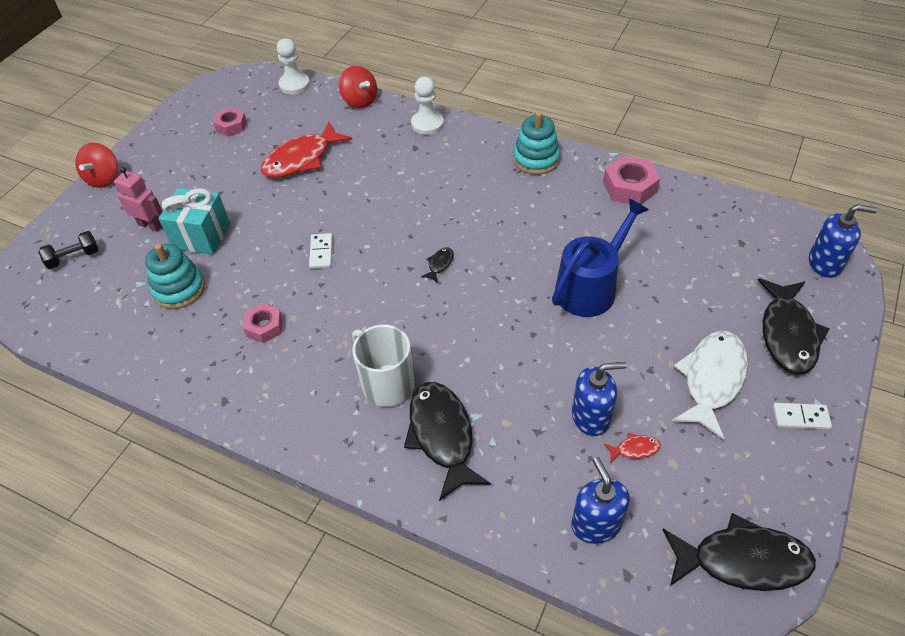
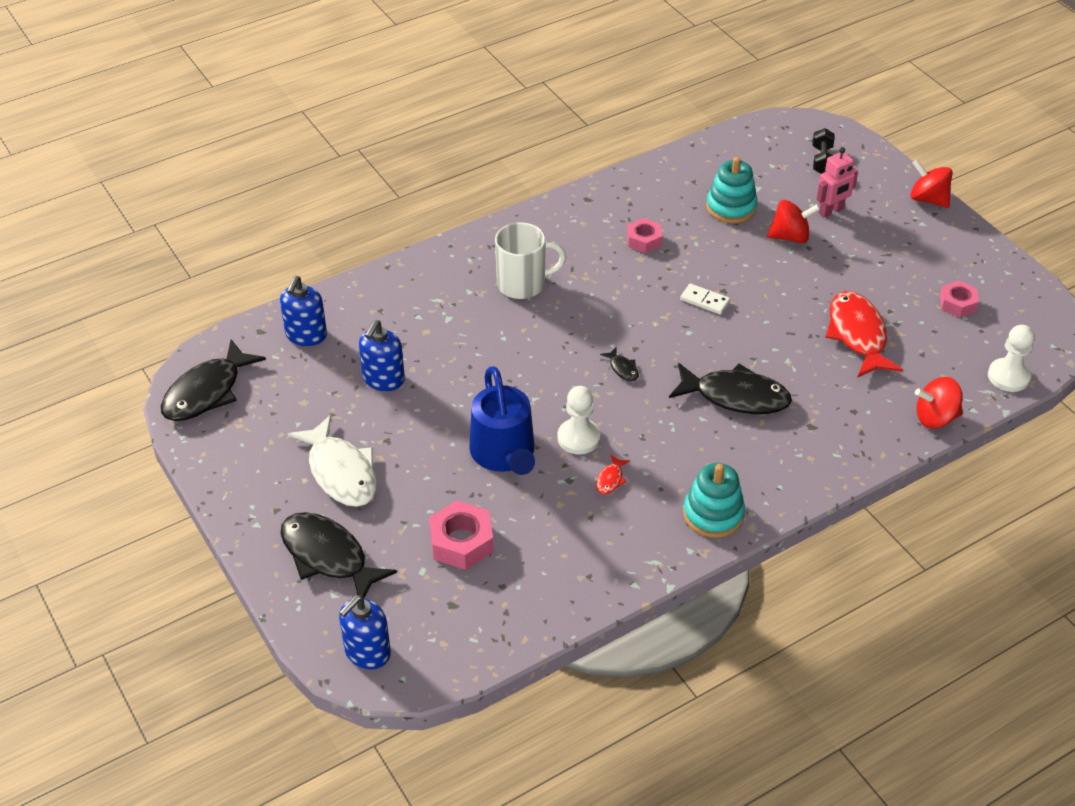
camera: 120 degrees right, 5 degrees down
turquoise gift [159,188,230,255] -> red spinning top [767,200,820,243]
black fish [404,382,491,501] -> black fish moved to [669,363,792,414]
white pawn [411,77,444,135] -> white pawn moved to [558,386,601,454]
blue soap dispenser [571,457,630,544] -> blue soap dispenser turned 90 degrees clockwise [280,276,327,346]
pink nut [603,155,660,204] -> pink nut moved to [429,500,494,570]
red fish [604,433,661,463] -> red fish moved to [596,455,630,495]
white domino [773,403,832,430] -> none

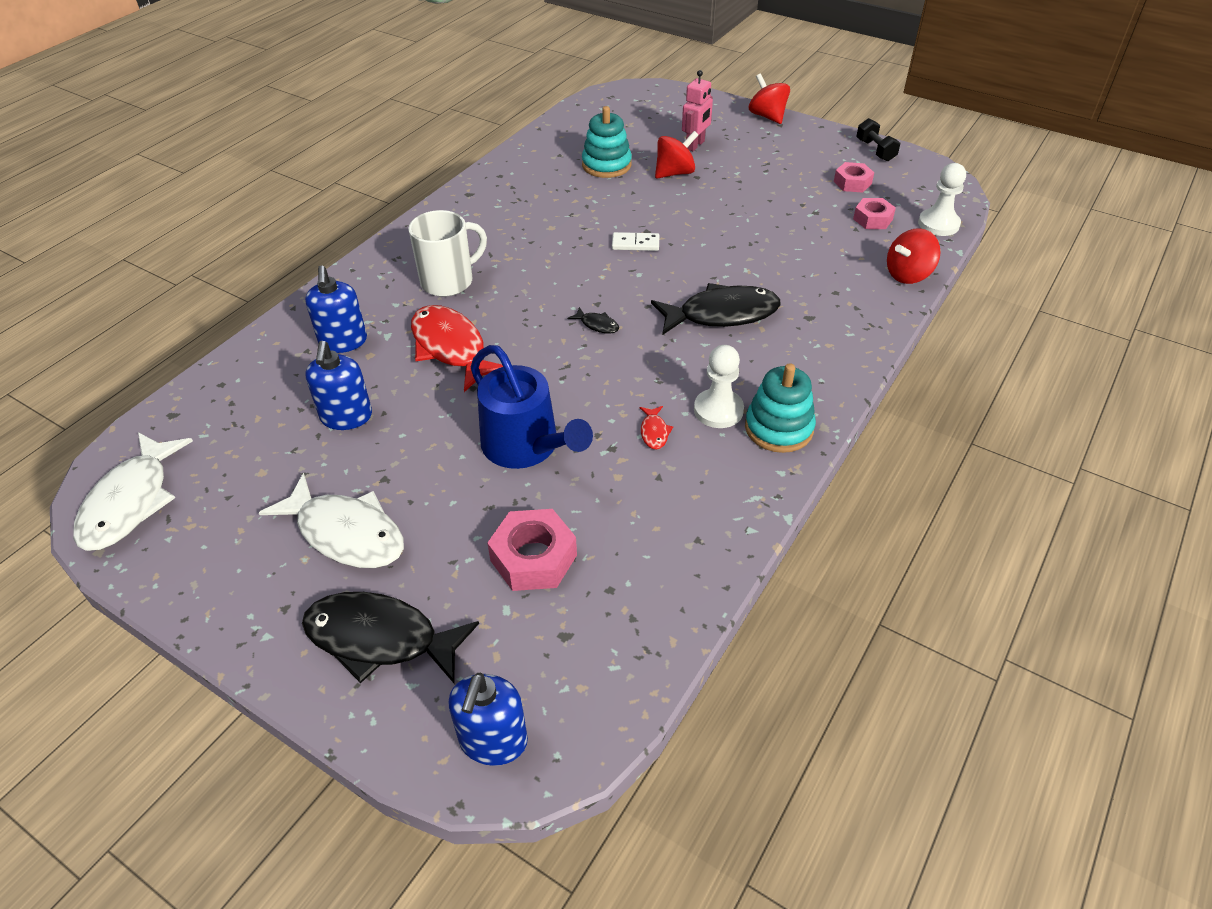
camera: 25 degrees left, 0 degrees up
black fish [161,339,266,421] -> white fish [73,432,193,551]
blue soap dispenser [280,276,327,346] -> blue soap dispenser moved to [305,266,367,353]
white pawn [558,386,601,454] -> white pawn moved to [694,345,744,428]
pink nut [627,218,662,253] -> pink nut moved to [853,198,896,229]
black dumbbell [812,128,835,174] -> black dumbbell moved to [856,118,900,162]
red fish [825,291,903,378] -> red fish moved to [411,305,503,392]
red spinning top [910,160,952,208] -> red spinning top turned 45 degrees clockwise [749,73,790,124]

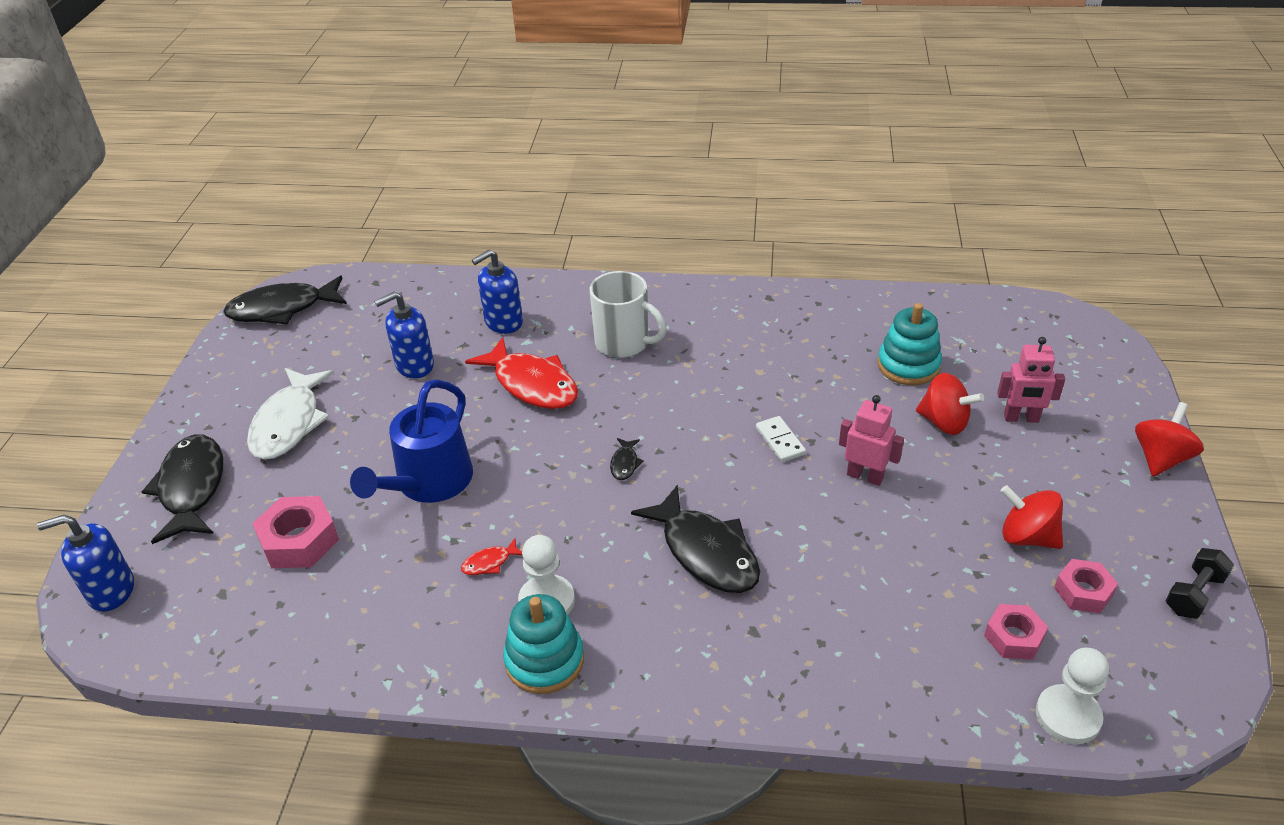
camera: 65 degrees right, 5 degrees down
white fish [73,432,193,551] -> black fish [223,275,347,325]
red fish [411,305,503,392] -> red fish turned 105 degrees clockwise [465,337,578,409]
red spinning top [887,228,941,284] -> red spinning top moved to [1001,485,1063,549]
none -> pink robot [839,395,904,486]

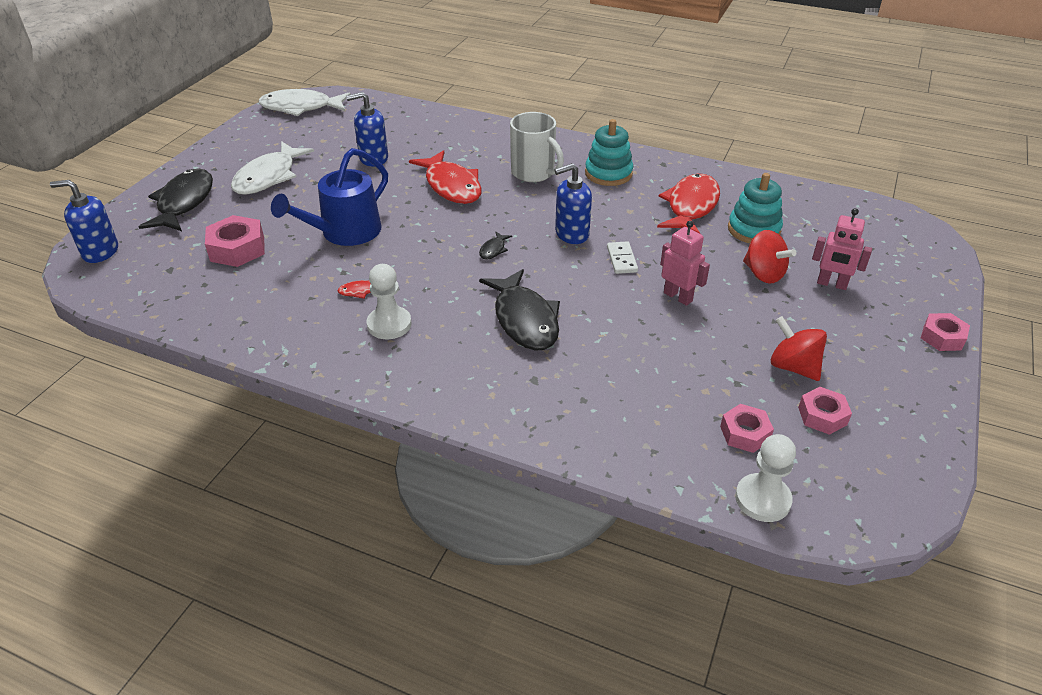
camera: 15 degrees right, 0 degrees up
black fish [223,275,347,325] -> white fish [258,89,351,116]
blue soap dispenser [472,249,523,334] -> blue soap dispenser moved to [555,163,592,244]
turquoise stacking toy [503,594,584,694] -> turquoise stacking toy moved to [585,119,633,186]
red spinning top [1135,402,1204,476] -> pink nut [921,313,970,351]
black dumbbell [1166,548,1234,619] -> none
none -> red fish [657,174,720,234]

